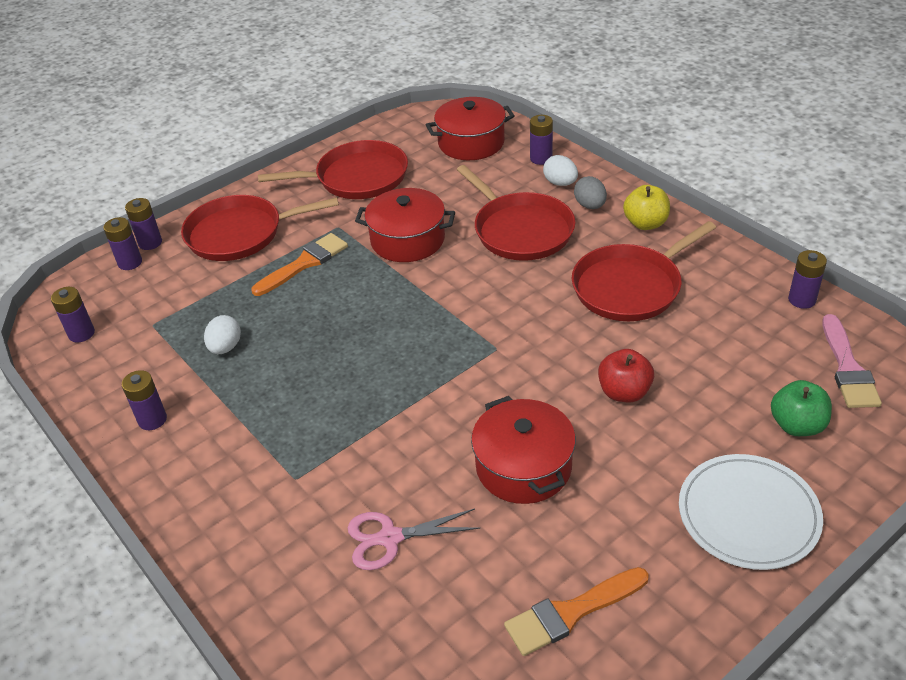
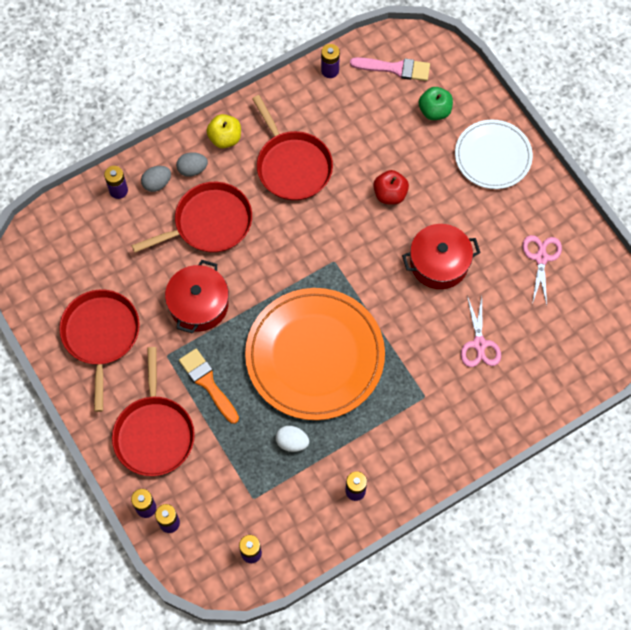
camera: 85 degrees left, 25 degrees up
red pot [426,97,514,160] -> none
orange brush [504,567,649,656] -> pink scissors [522,235,562,305]
white egg [543,155,578,186] -> grey egg [141,166,171,192]
none -> orange plate [245,288,385,420]

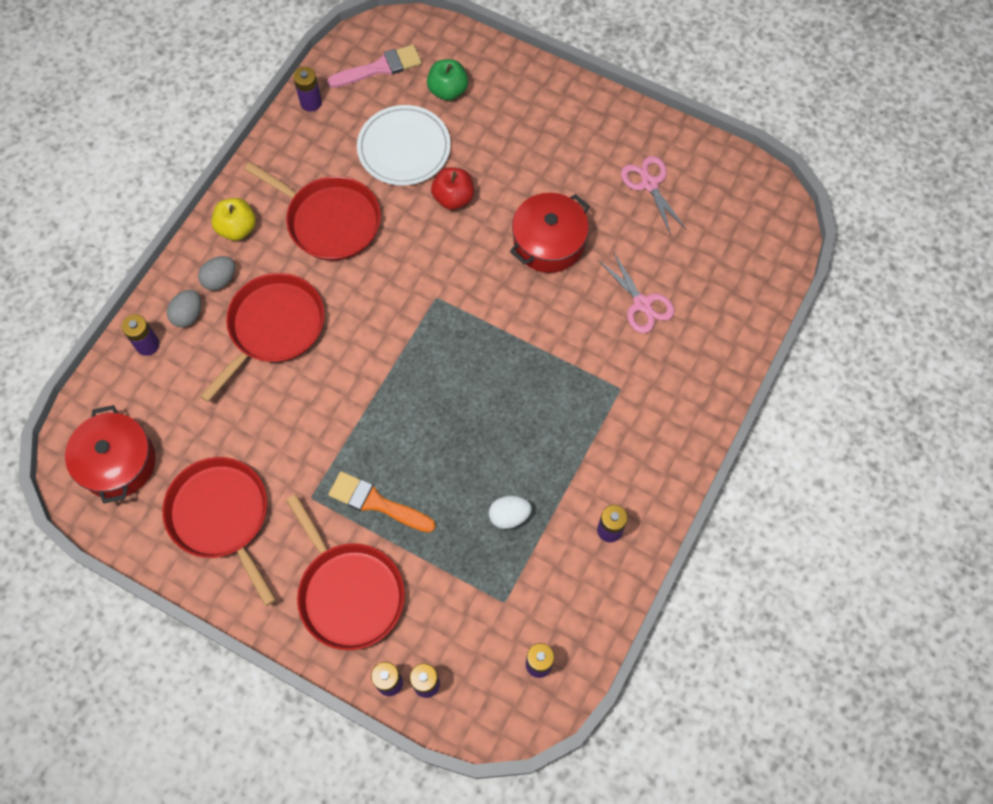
camera: 30 degrees left, 0 degrees up
red pot [165,260,229,334] -> red pot moved to [65,405,155,504]
orange plate [245,288,385,420] -> none
white plate [455,120,533,189] -> white plate moved to [357,105,451,186]

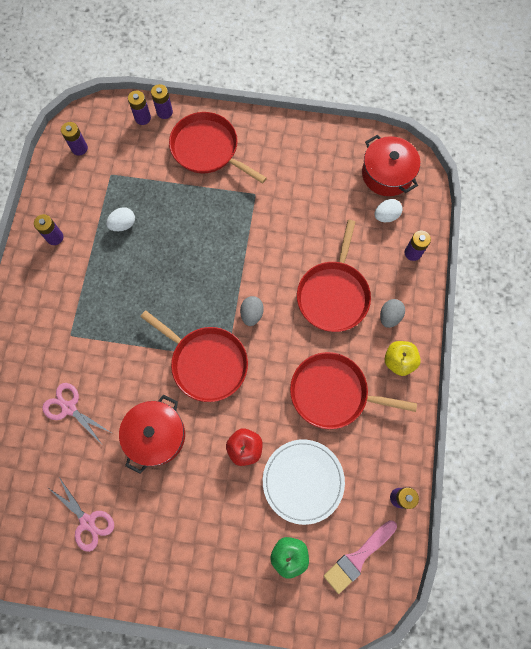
camera: 160 degrees right, 5 degrees up
red pan [162,457,276,606] -> red pan moved to [140,310,248,402]
grey egg [167,290,201,328] -> grey egg moved to [240,296,264,326]
orange brush [328,471,436,533] -> none
none -> white egg [375,199,403,222]

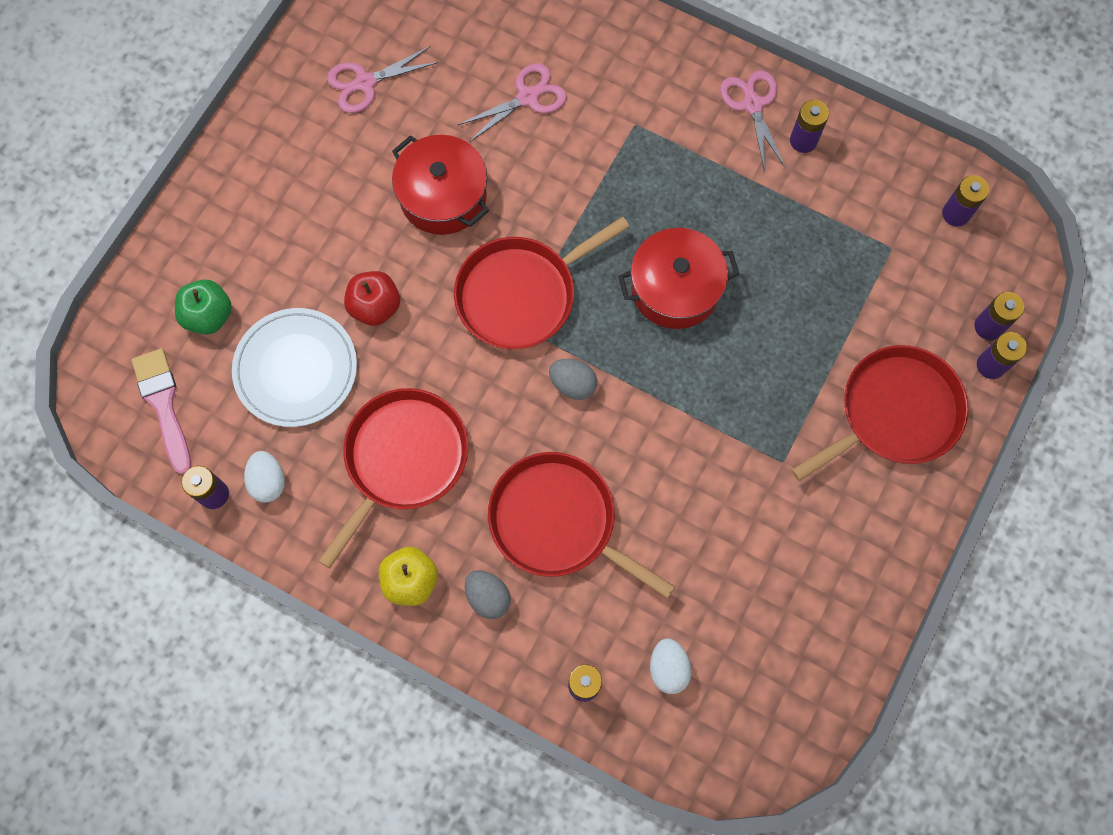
camera: 110 degrees right, 0 degrees up
white egg [106,207,135,231] -> white egg moved to [244,451,285,503]
red pot [362,135,420,196] -> red pot moved to [618,228,739,329]
none -> pink scissors [720,70,786,171]

